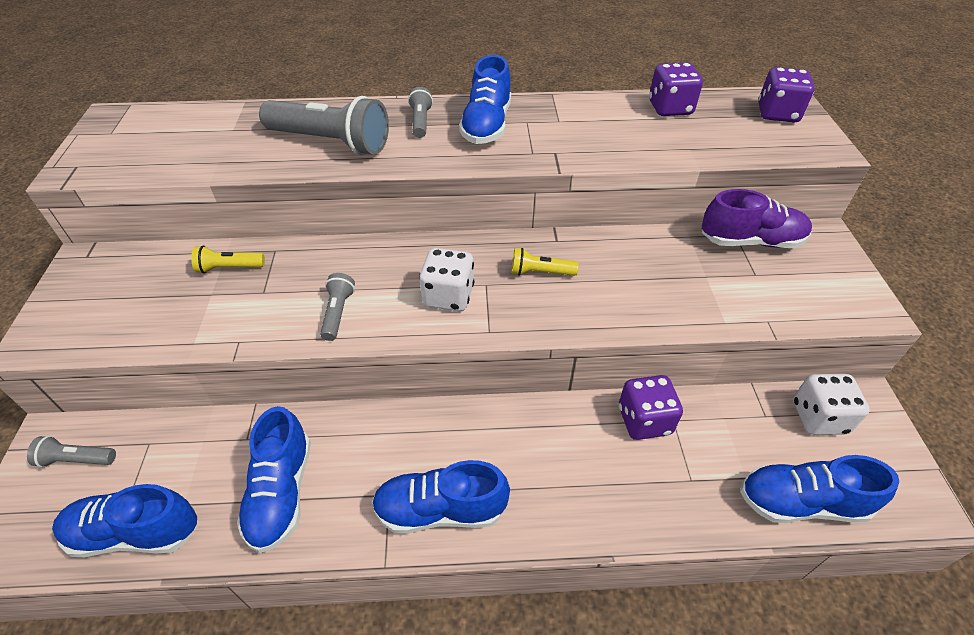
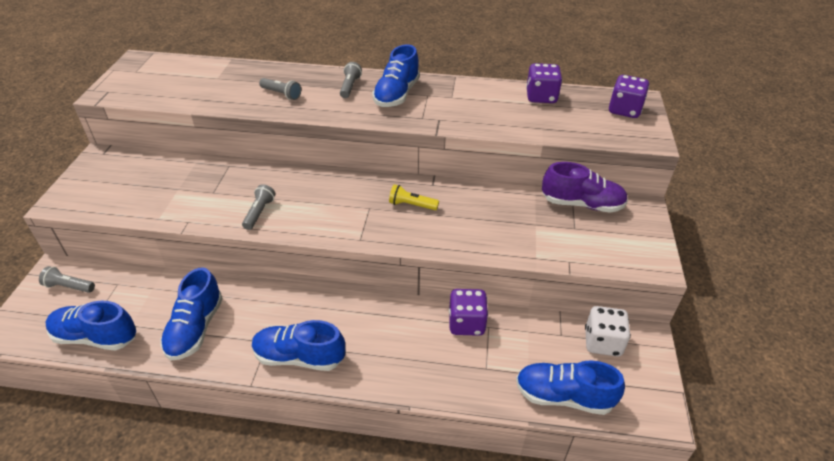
camera: 10 degrees right, 5 degrees down
yellow flashlight [191,246,265,273] -> none
grey flashlight [259,96,389,155] -> grey flashlight [259,78,301,100], size x0.48
white dice [419,248,474,311] -> none

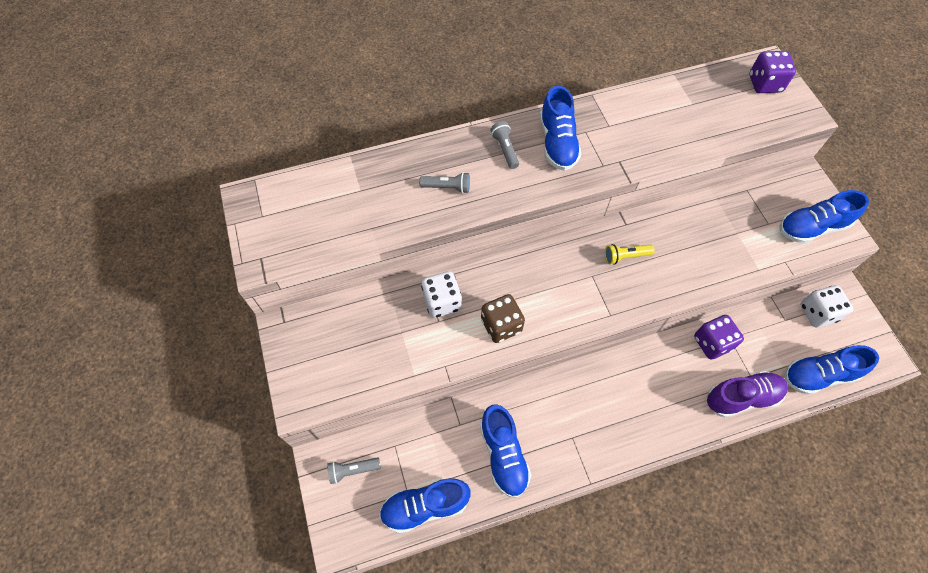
camera: 25 degrees left, 20 degrees up
grey flashlight [242,184,275,230] -> brown dice [481,294,525,343]
blue shoe [252,320,345,371] -> blue shoe moved to [779,190,869,244]
purple dice [526,63,562,103] -> none
purple shoe [542,162,628,213] -> purple shoe moved to [707,371,788,418]
none -> white dice [421,271,462,318]

